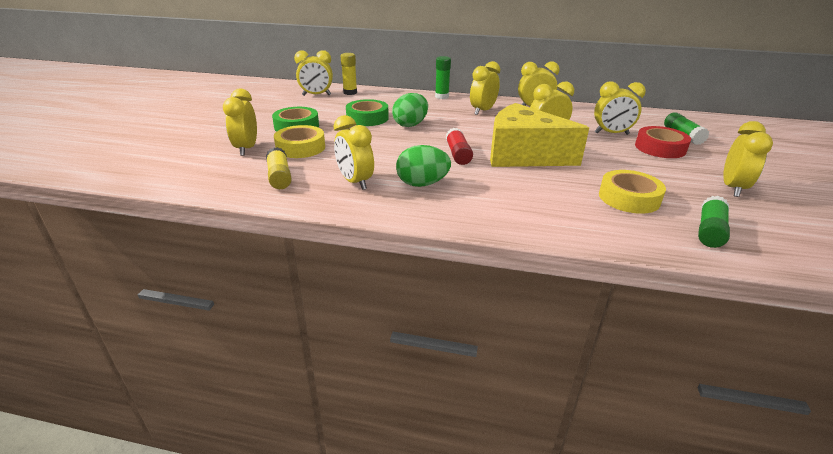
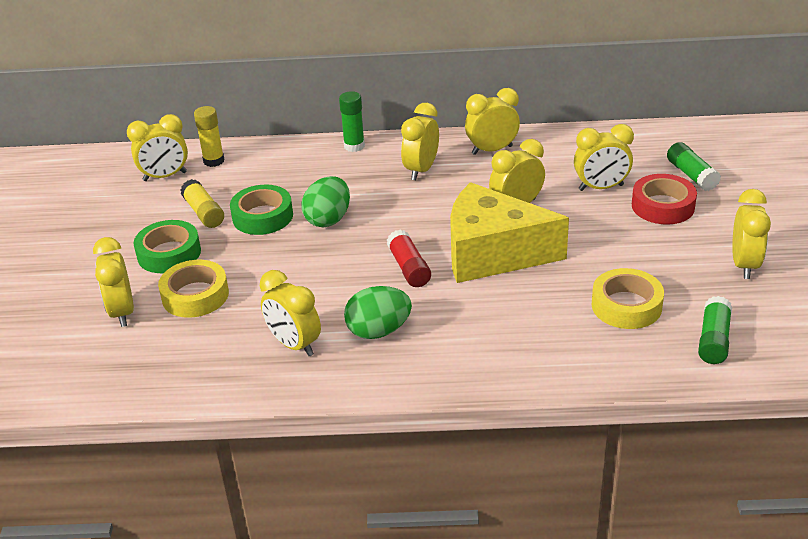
camera: 10 degrees left, 5 degrees up
yellow glue stick [266,147,292,189] -> yellow glue stick moved to [180,179,224,228]

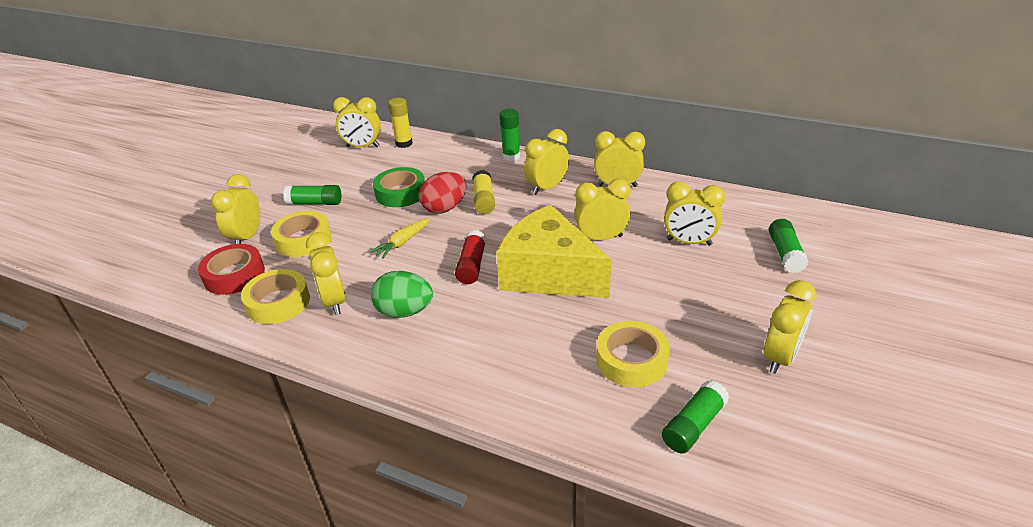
camera: 25 degrees right, 0 degrees up
green tape [134,220,201,273] -> green glue stick [283,185,341,205]
yellow glue stick [180,179,224,228] -> yellow glue stick moved to [473,170,495,214]
green egg [302,176,350,227] -> red egg [419,172,466,214]
red tape [632,174,697,225] -> red tape moved to [198,244,265,295]
none -> yellow tape [241,269,310,324]
none -> yellow carrot [370,218,430,259]

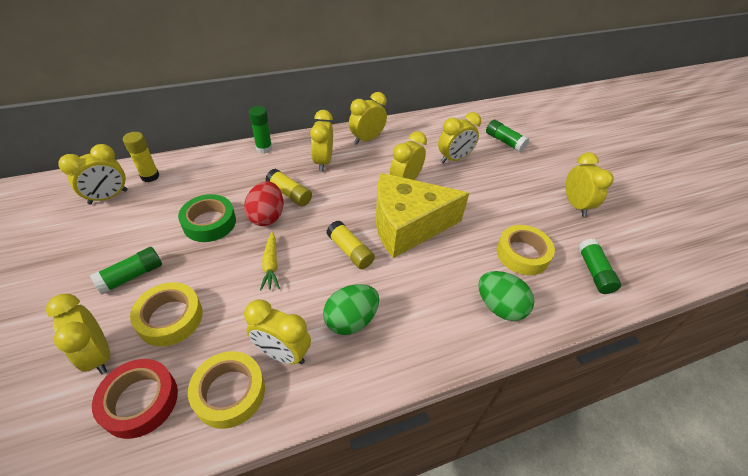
camera: 50 degrees left, 10 degrees up
red glue stick [455,230,486,284] -> yellow glue stick [326,221,375,269]
none -> green egg [479,271,534,321]

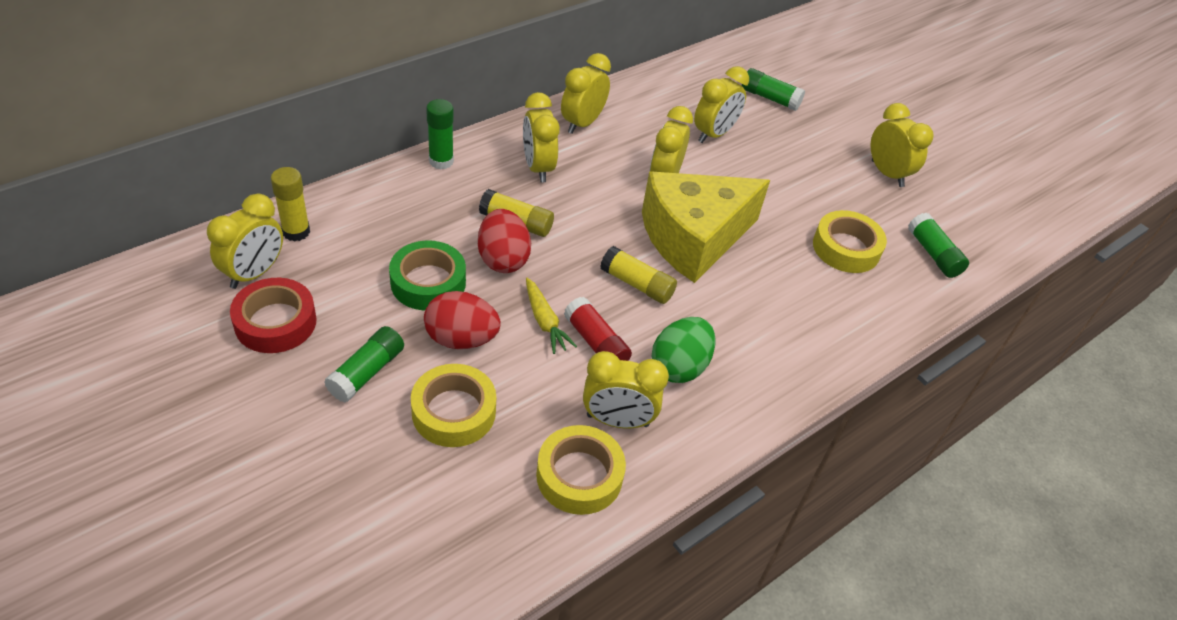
camera: 20 degrees left, 0 degrees up
yellow clock [46,294,110,374] -> none
red tape [92,359,178,439] -> red tape moved to [230,278,317,353]
green egg [479,271,534,321] -> none
none -> red egg [424,291,501,349]
none -> red glue stick [564,297,632,361]

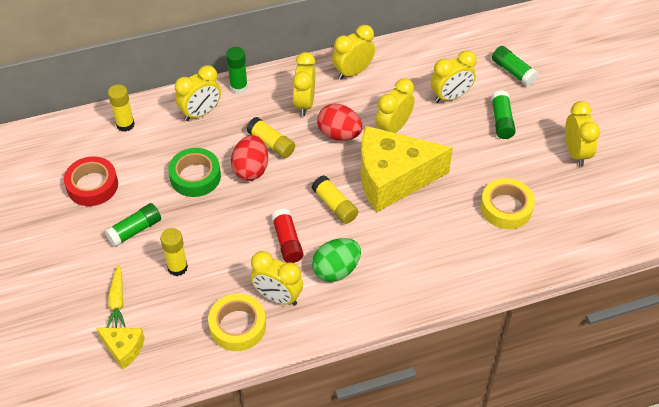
camera: 25 degrees right, 5 degrees up
yellow clock [207,194,283,289] -> yellow clock moved to [175,65,221,121]
yellow tape [411,364,496,447] -> yellow glue stick [160,228,188,276]
red egg [424,291,501,349] -> red egg moved to [317,104,363,141]
yellow carrot [526,278,577,354] -> yellow carrot moved to [107,265,126,328]
green glue stick [908,213,969,278] -> green glue stick moved to [491,90,516,139]
none -> yellow cheese [96,328,145,370]

